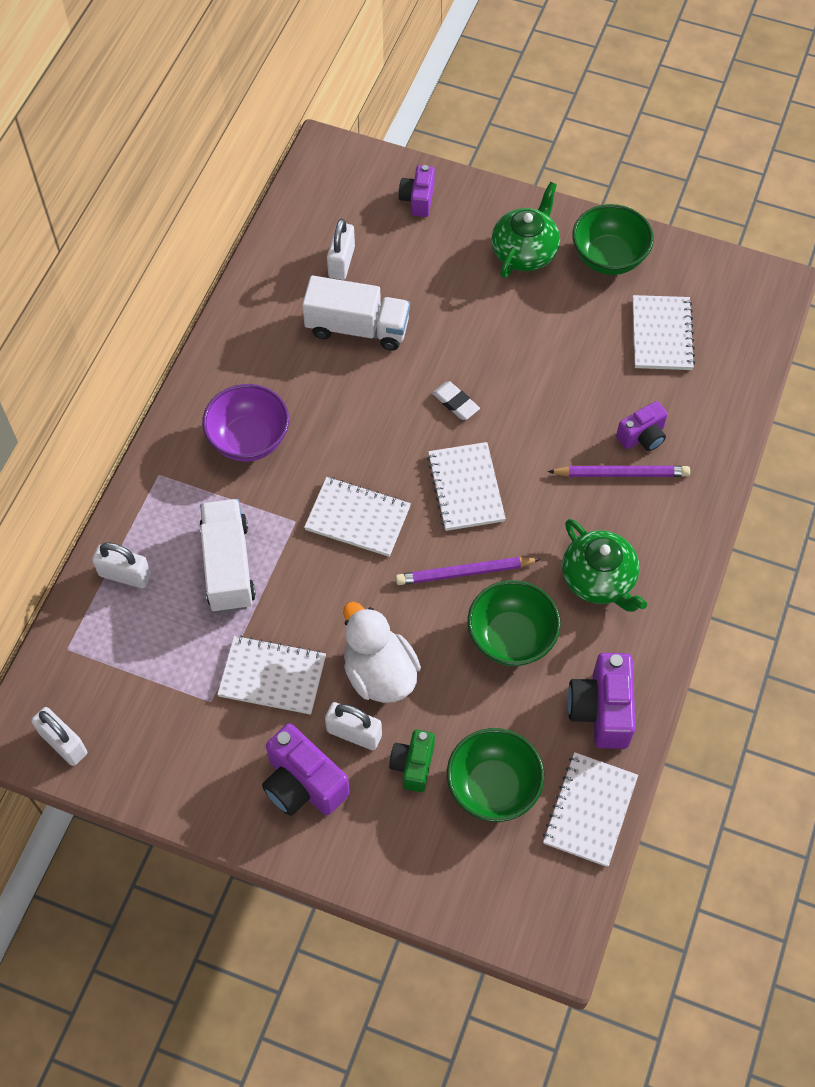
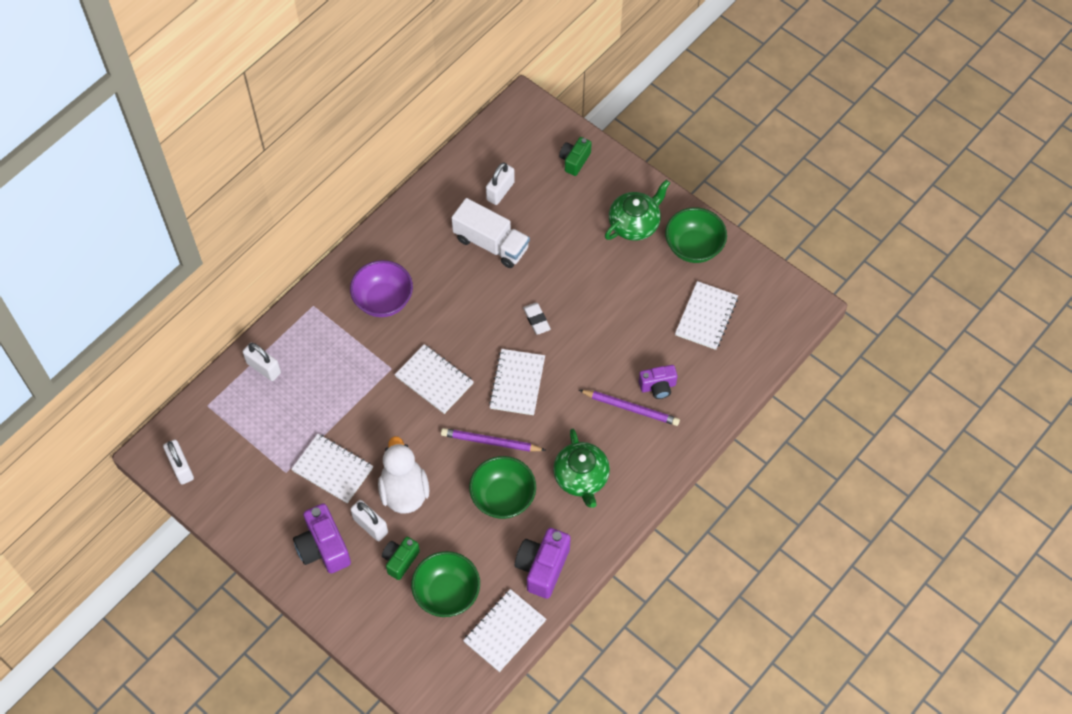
camera: 20 degrees right, 0 degrees up
white truck [199,499,256,613] -> none
purple camera [399,165,435,217] -> green camera [559,137,592,176]

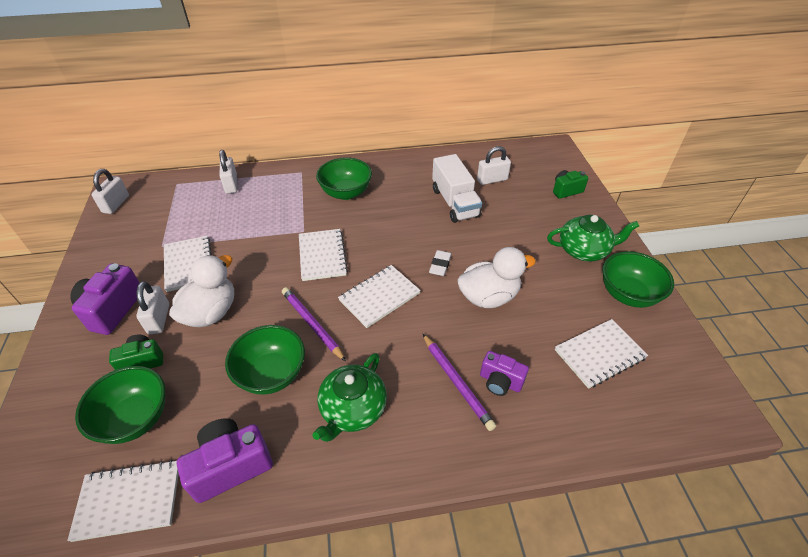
camera: 40 degrees right, 15 degrees down
purple bowl [350,260,413,317] -> green bowl [316,157,372,200]
none -> white duck [457,247,536,308]

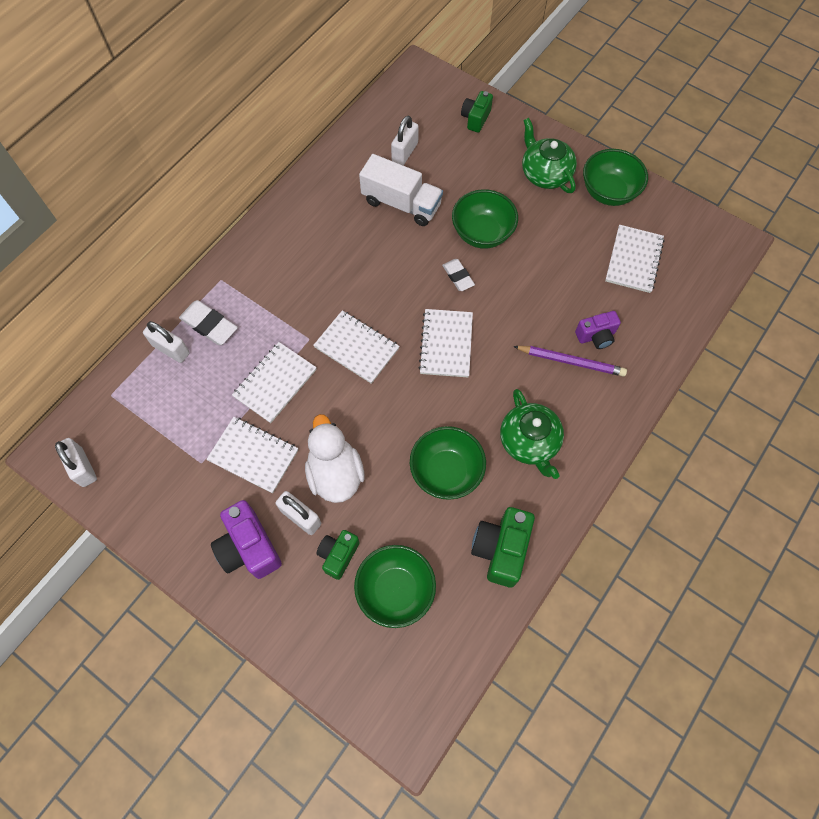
camera: 45 degrees left, 20 degrees up
white notebook [67,460,179,542] -> white notebook moved to [232,342,317,423]
purple camera [177,418,273,503] -> green camera [471,507,535,588]
purple pencil [282,287,346,362] -> none
green bowl [316,157,372,200] -> green bowl moved to [452,189,518,249]
white duck [457,247,536,308] -> none
green teapot [547,215,639,261] -> green teapot turned 75 degrees counterclockwise [522,118,577,193]
none -> white eraser [179,300,238,345]

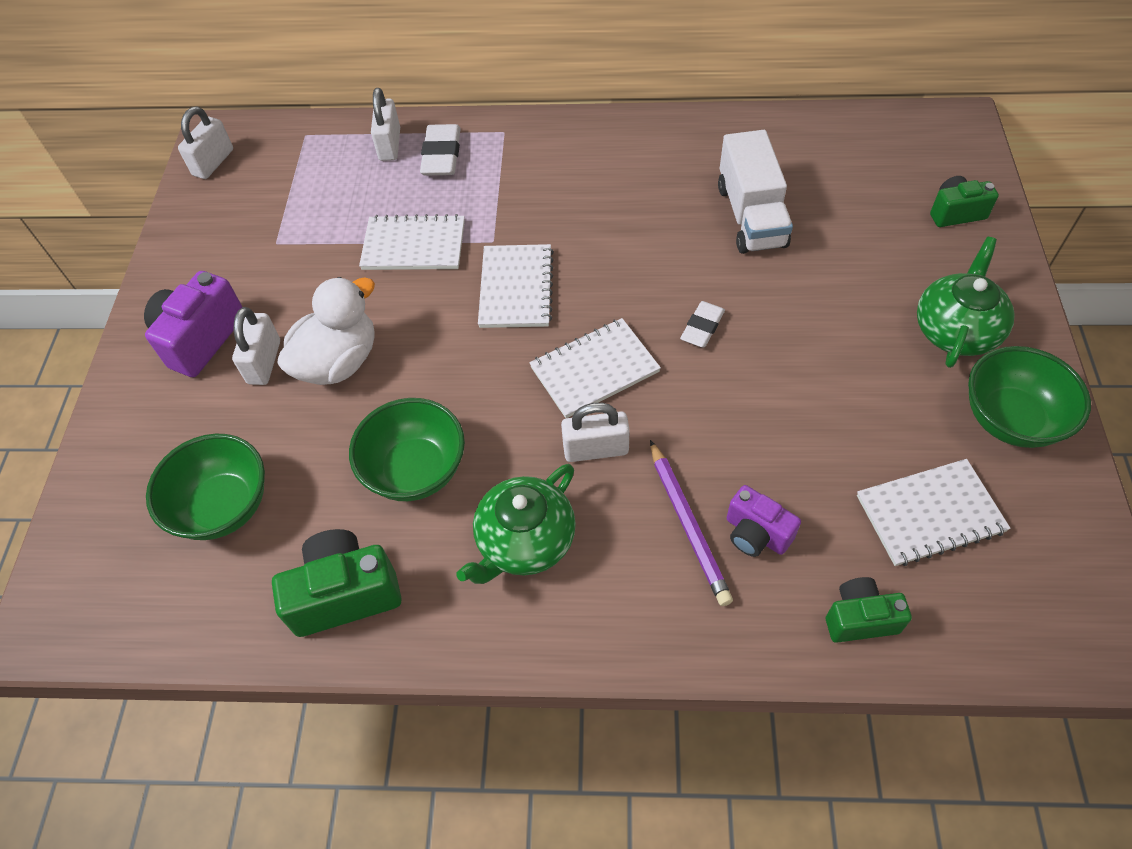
camera: 60 degrees right, 10 degrees down
white notebook [206,417,298,493] -> none
green camera [316,530,360,580] -> green camera moved to [826,577,912,643]
white padlock [391,116,419,165] -> white padlock moved to [561,403,630,462]
green bowl [452,189,518,249] -> none

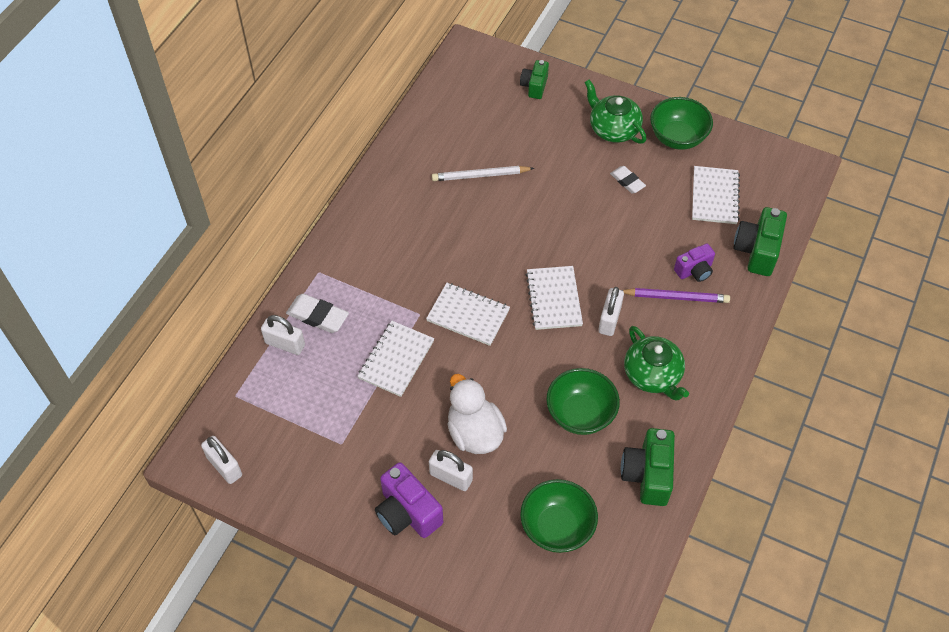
camera: 70 degrees left, 0 degrees up
white eraser [680,301,725,348] -> white eraser moved to [610,166,646,194]
white truck [718,130,793,254] -> white pencil [432,166,535,181]
green camera [826,577,912,643] -> green camera [733,207,787,276], size x1.59

